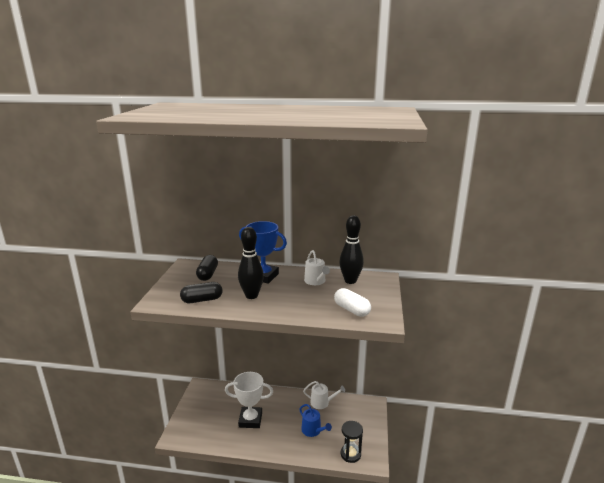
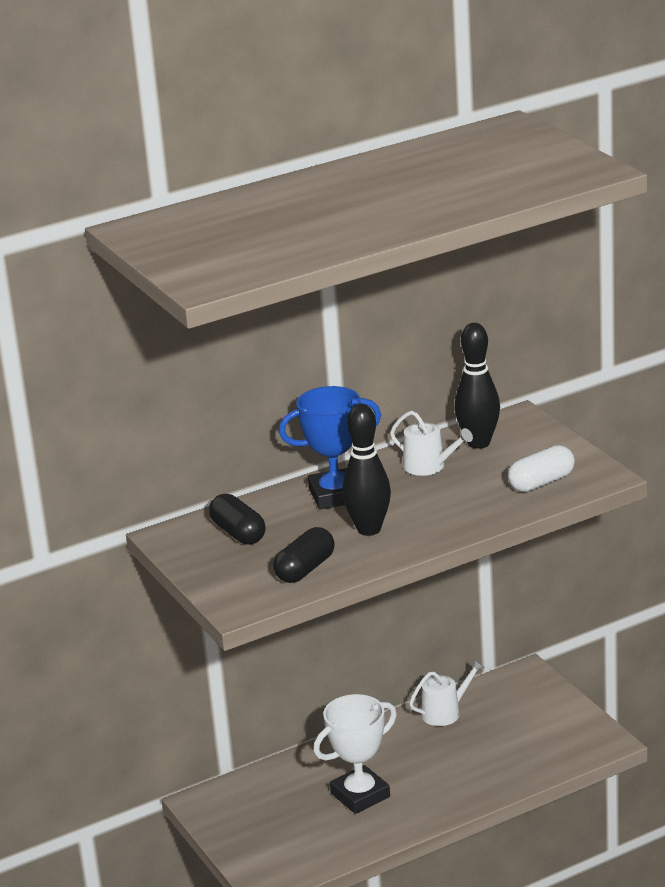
camera: 35 degrees left, 5 degrees up
blue watering can [300,404,332,437] -> none
white capsule [334,288,371,317] -> white capsule turned 45 degrees counterclockwise [508,445,575,492]
black hourglass [341,421,363,463] -> none

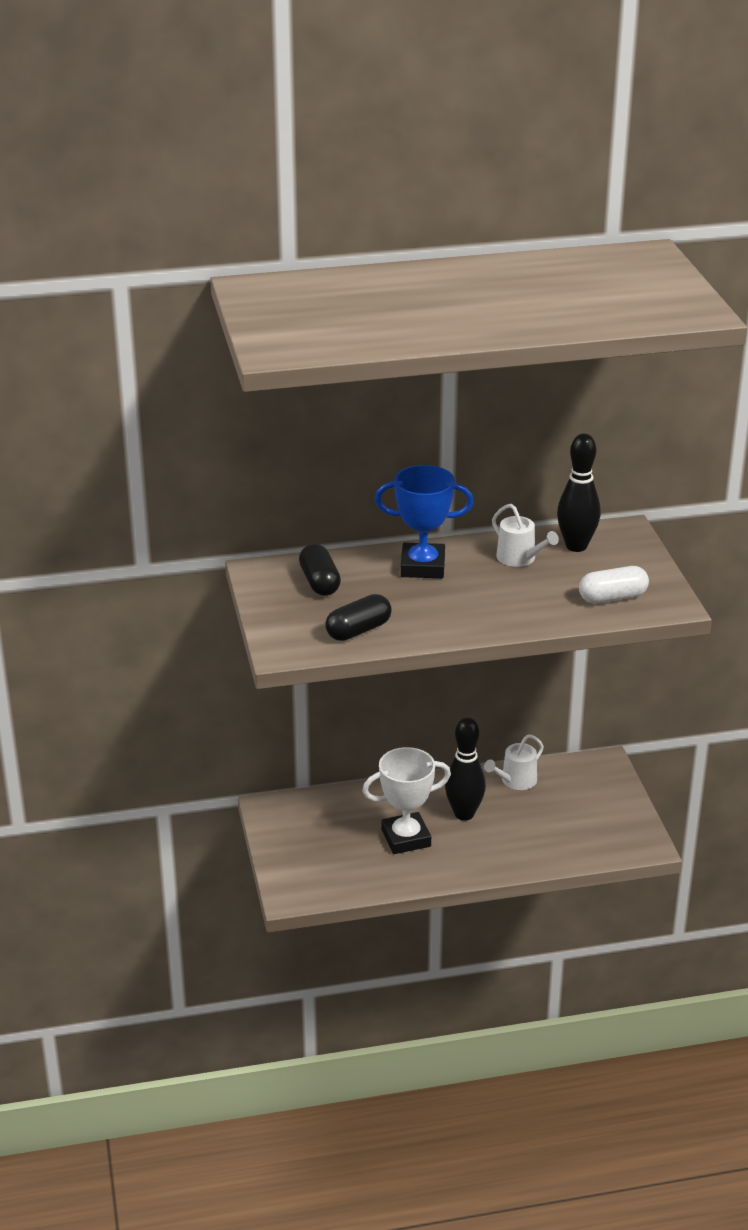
camera: 15 degrees right, 5 degrees up
black bowling pin [342,404,391,536] -> black bowling pin moved to [445,718,486,821]
white watering can [409,659,484,726] -> white watering can turned 150 degrees clockwise [484,734,544,790]

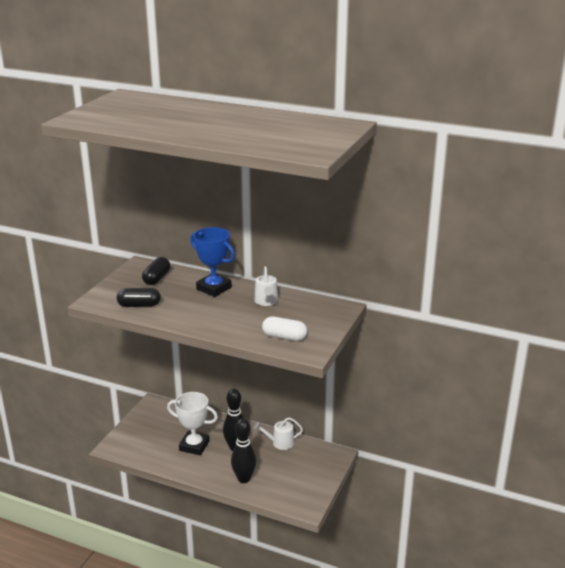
camera: 35 degrees right, 5 degrees down
black bowling pin [557,434,601,552] -> black bowling pin moved to [231,418,256,483]

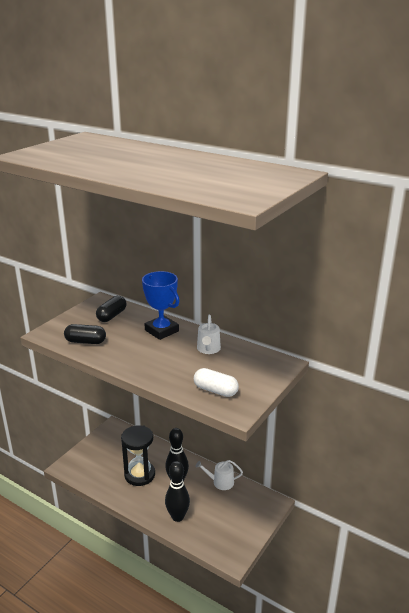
camera: 10 degrees right, 0 degrees up
white trophy [167,392,218,455] -> black hourglass [121,425,155,486]

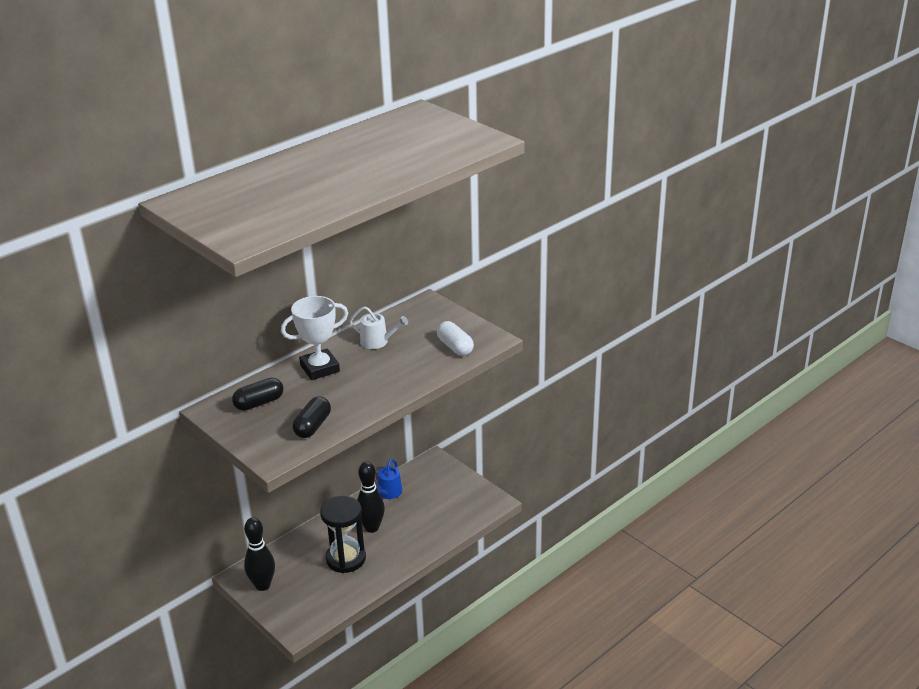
camera: 75 degrees left, 5 degrees up
black capsule [96,296,127,322] -> black capsule turned 75 degrees counterclockwise [232,377,283,411]
blue trophy [142,271,180,340] -> white trophy [281,296,348,380]
black bowling pin [165,461,190,522] -> black bowling pin moved to [244,517,275,591]
white capsule [194,368,239,397] -> white capsule turned 75 degrees counterclockwise [437,321,474,356]
white watering can [196,460,243,490] -> blue watering can [376,459,402,499]

